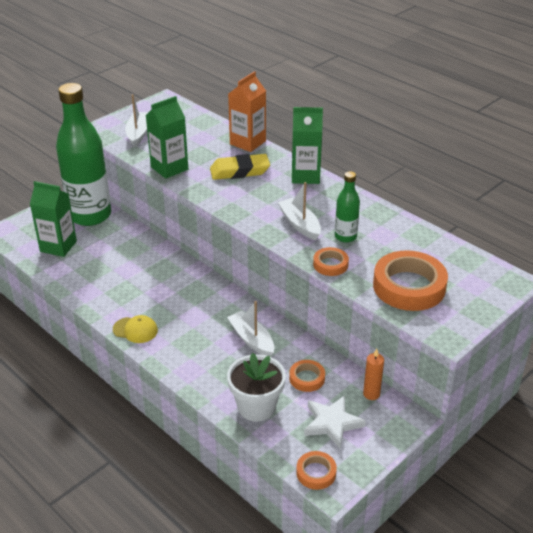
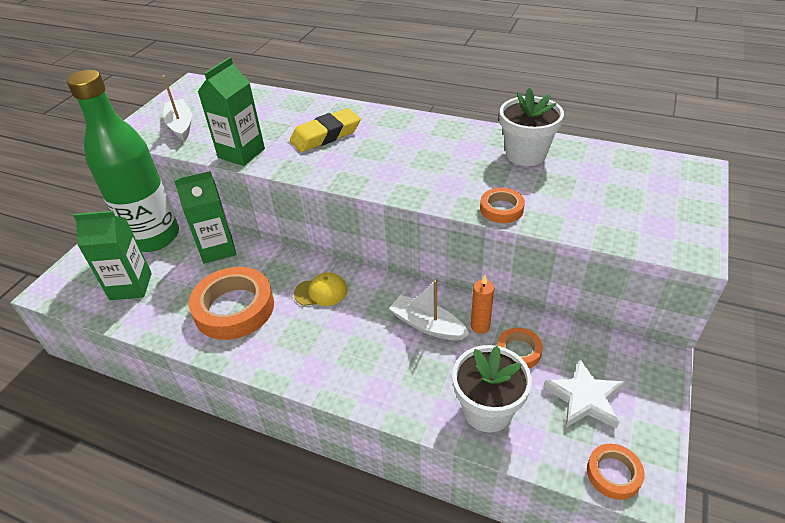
camera: 20 degrees left, 5 degrees up
yellow cap [113,315,158,343] -> yellow cap moved to [294,272,347,306]
orange carton [228,71,266,152] -> none
white boat [278,182,321,240] -> none
green carton [292,107,323,184] -> green carton moved to [174,171,236,264]
green bottle [335,171,360,243] -> none
orange candle [363,349,384,400] -> orange candle moved to [471,275,494,334]
orange tape [373,250,448,311] -> orange tape moved to [189,267,274,340]
none -> white flower pot [500,88,564,166]

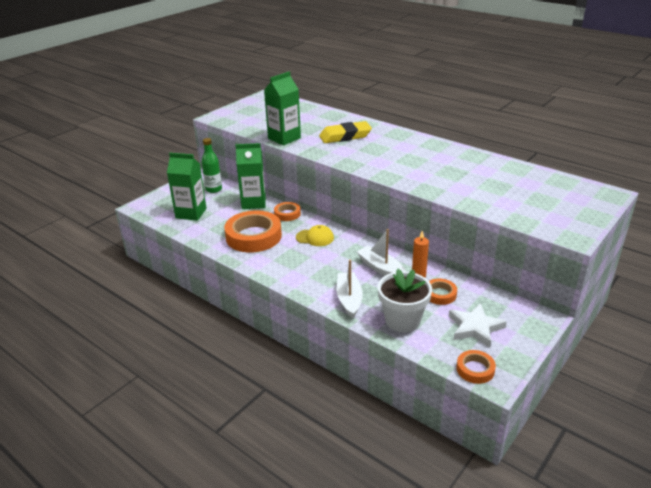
camera: 15 degrees right, 10 degrees down
green bottle [67,70,179,252] -> green bottle [201,138,222,193], size x0.45
white boat [162,75,192,141] -> white boat moved to [336,260,363,318]
orange tape [480,188,525,223] -> orange tape moved to [274,202,301,221]
white flower pot [500,88,564,166] -> none

